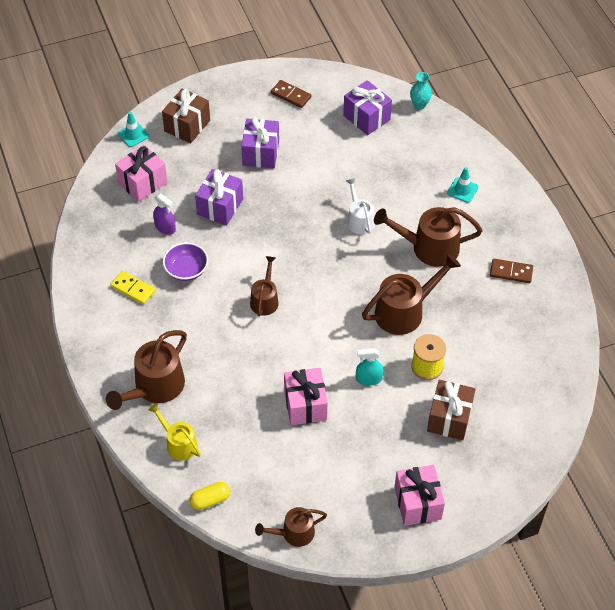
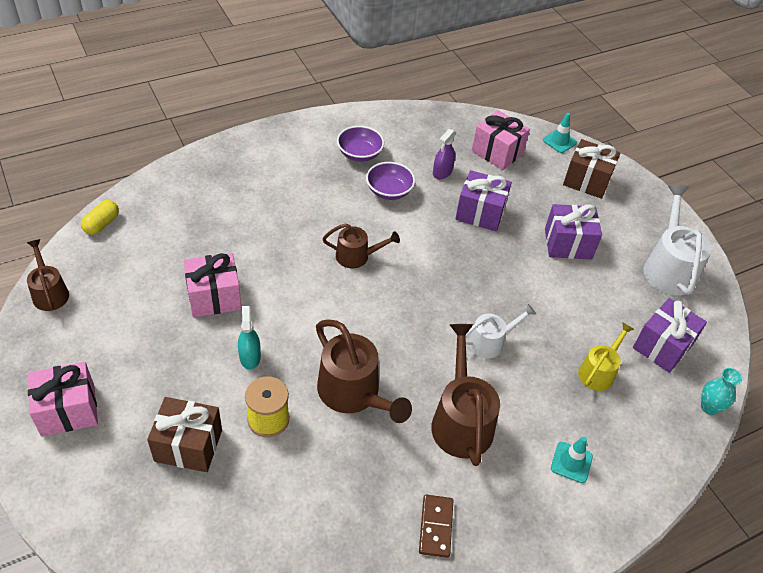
camera: 80 degrees right, 5 degrees down
brown watering can [106,330,187,410] -> none
yellow domino [110,271,155,305] -> purple bowl [337,126,384,162]
yellow watering can [148,403,201,460] -> yellow watering can moved to [578,322,634,391]
yellow capsule [189,482,230,510] -> yellow capsule turned 60 degrees clockwise [81,200,119,235]
brown domino [271,80,311,108] -> white watering can [644,185,711,296]

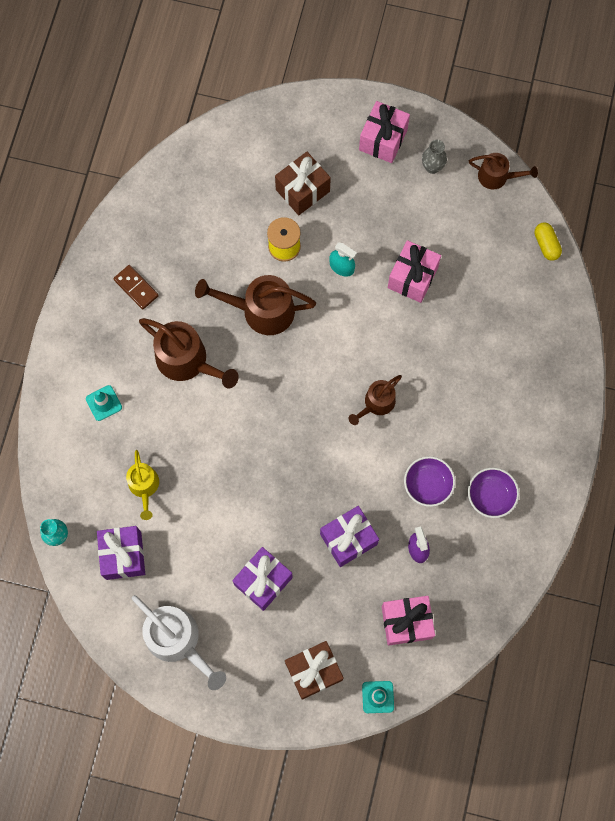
camera: 135 degrees right, 25 degrees up
white watering can [465,304,536,359] -> none
none -> grey vase [422,140,447,174]

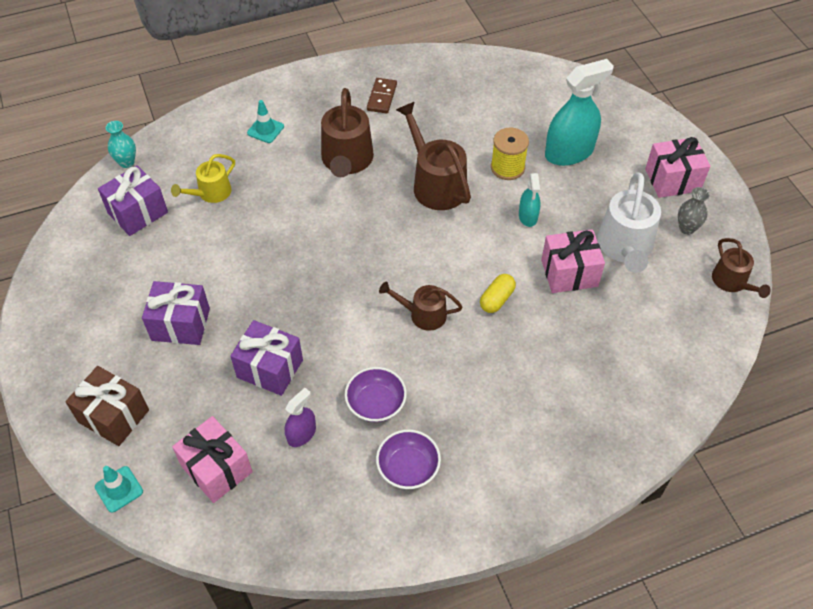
camera: 55 degrees right, 20 degrees down
white watering can [132,595,226,690] -> white watering can moved to [597,172,661,273]
brown gift [275,152,331,215] -> turquoise spray bottle [545,59,614,166]
yellow capsule [534,222,562,261] -> yellow capsule moved to [480,274,516,313]

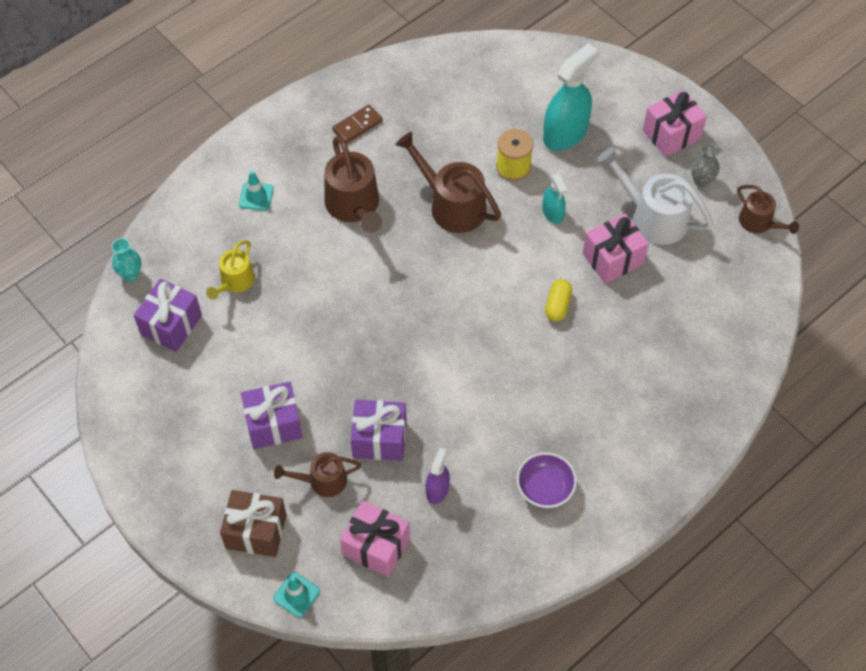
camera: 20 degrees left, 5 degrees up
purple bowl [344,367,407,422] -> none
brown domino [367,78,397,114] -> brown domino turned 60 degrees clockwise [332,105,383,144]
brown watering can [379,281,463,331] -> brown watering can moved to [274,452,361,497]
white watering can [597,172,661,273] -> white watering can turned 135 degrees clockwise [597,147,713,245]

